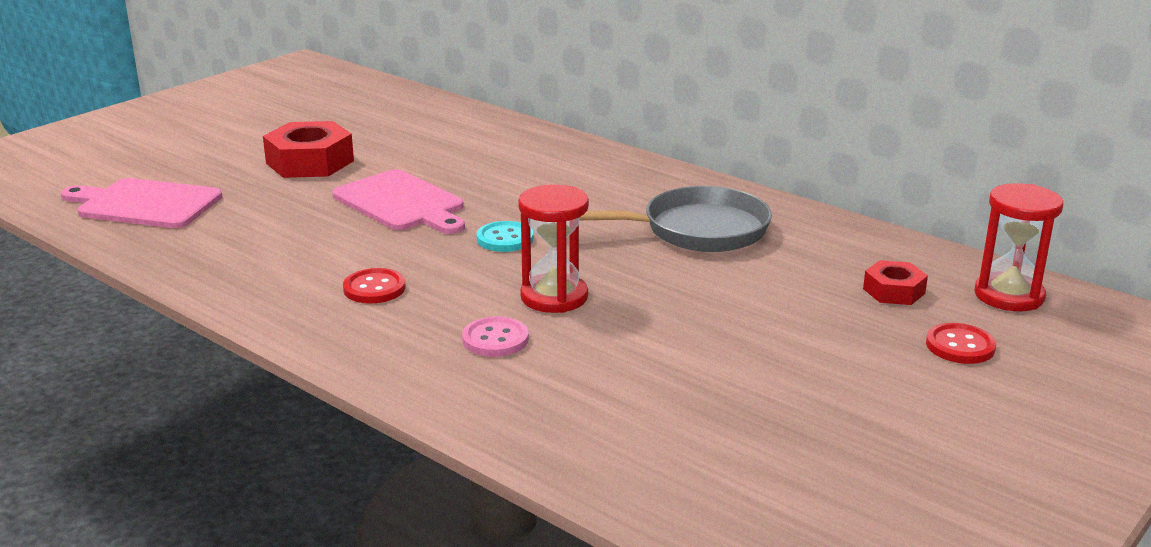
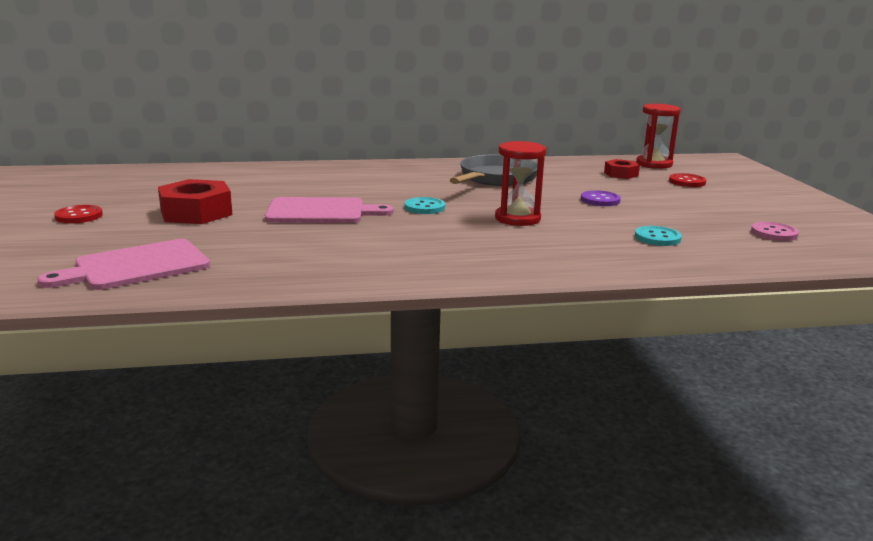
camera: 50 degrees left, 5 degrees down
red button [343,268,406,303] -> red button moved to [54,205,103,223]
pink button [462,316,529,357] -> pink button moved to [751,222,799,241]
none -> purple button [581,190,621,206]
none -> turquoise button [635,226,682,246]

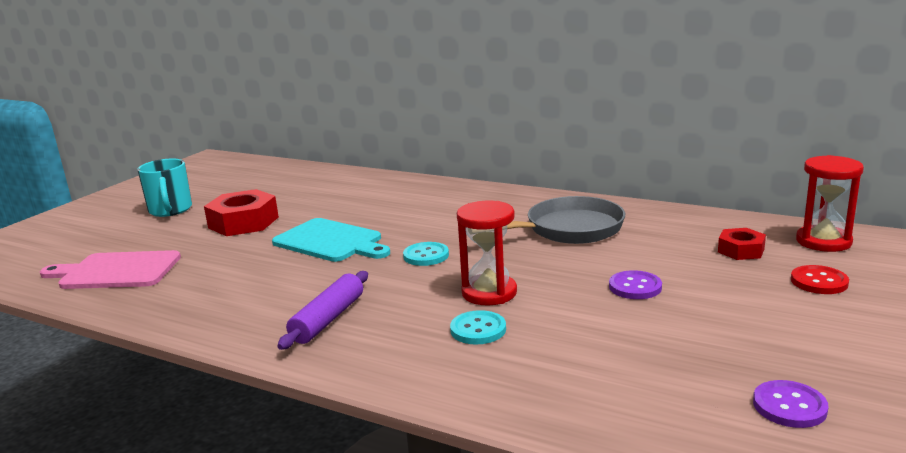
camera: 40 degrees right, 0 degrees up
red button [54,205,103,223] -> turquoise mug [137,158,192,217]
pink cutting board [265,197,393,223] -> turquoise cutting board [272,218,390,262]
turquoise button [635,226,682,246] -> turquoise button moved to [450,310,506,345]
pink button [751,222,799,241] -> purple button [753,380,829,428]
none -> purple rolling pin [277,271,368,350]

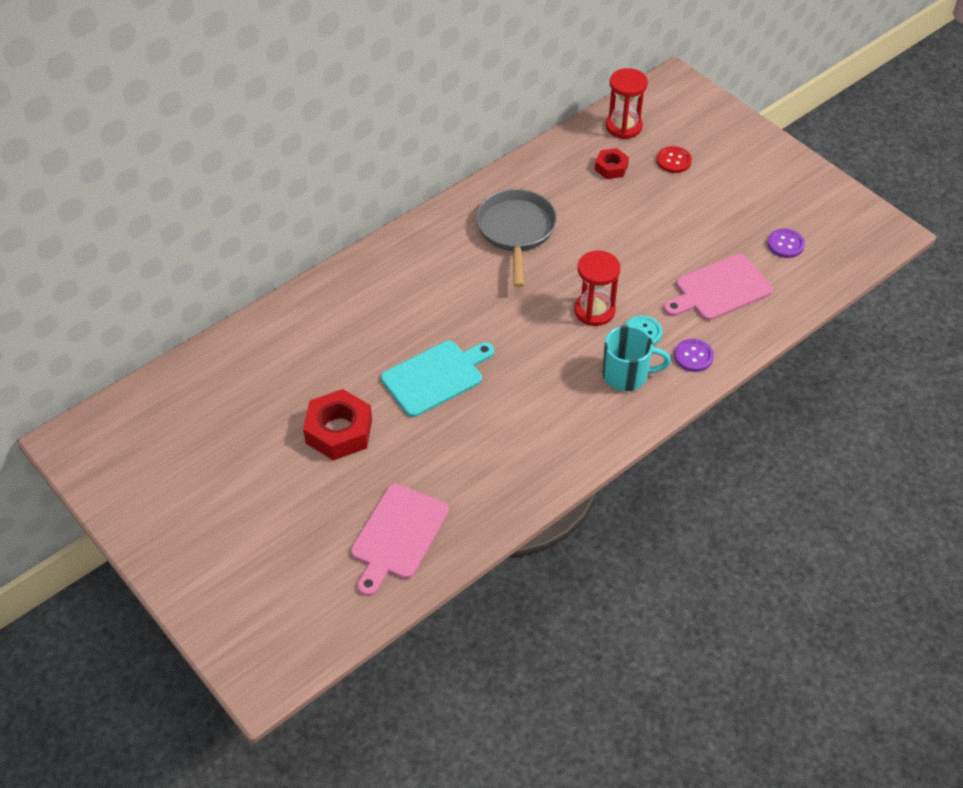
camera: 70 degrees left, 30 degrees up
turquoise mug [137,158,192,217] -> turquoise mug moved to [602,325,671,391]
purple rolling pin [277,271,368,350] -> none
turquoise button [403,242,449,266] -> none
purple button [609,270,662,299] -> purple button moved to [674,339,714,372]
none -> pink cutting board [664,254,773,321]

